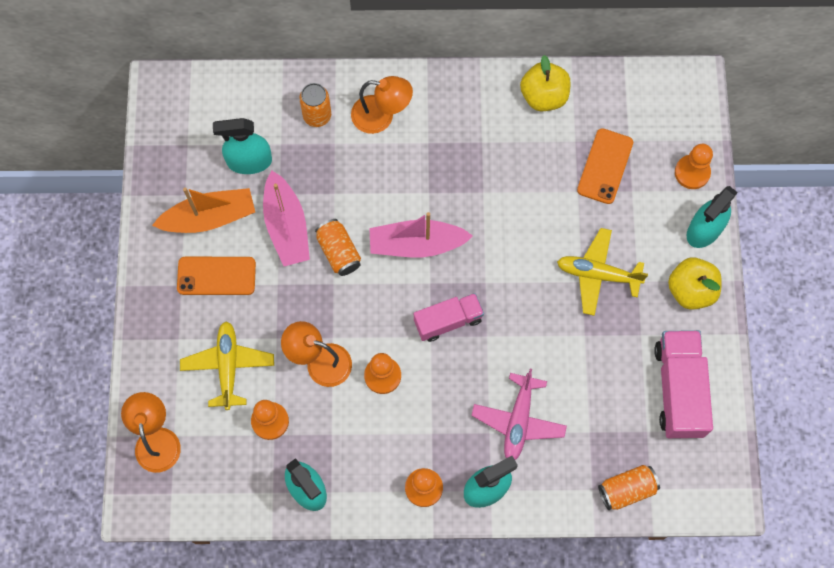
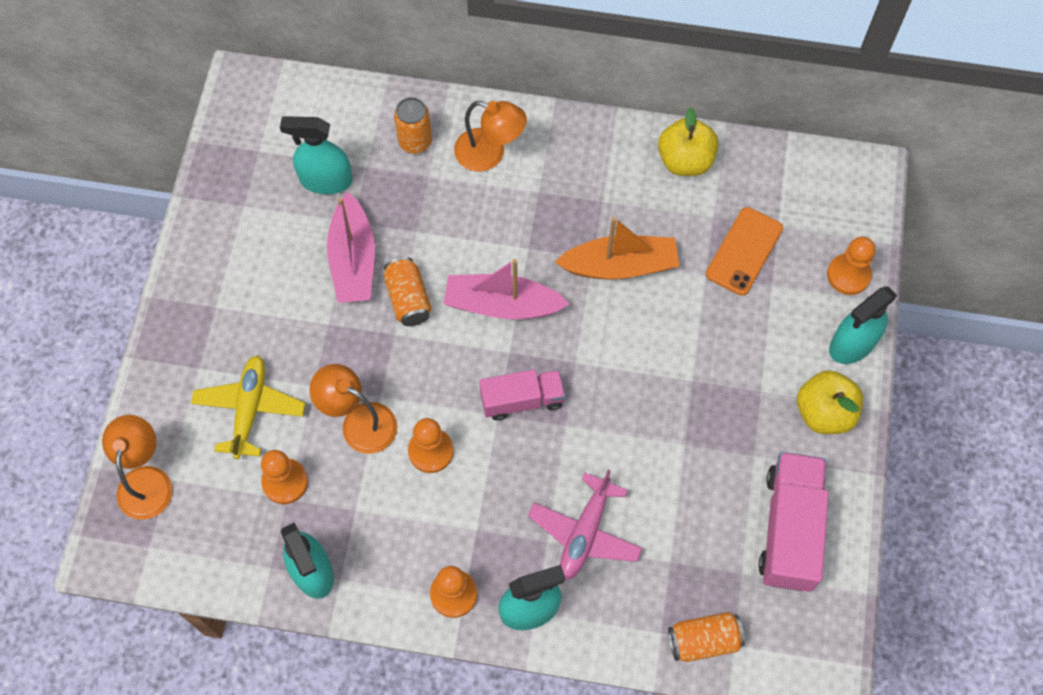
camera: 10 degrees right, 5 degrees down
orange boat [152,187,255,233] -> orange boat moved to [555,217,679,279]
orange phone [177,257,256,295] -> none
yellow plane [557,228,648,316] -> none

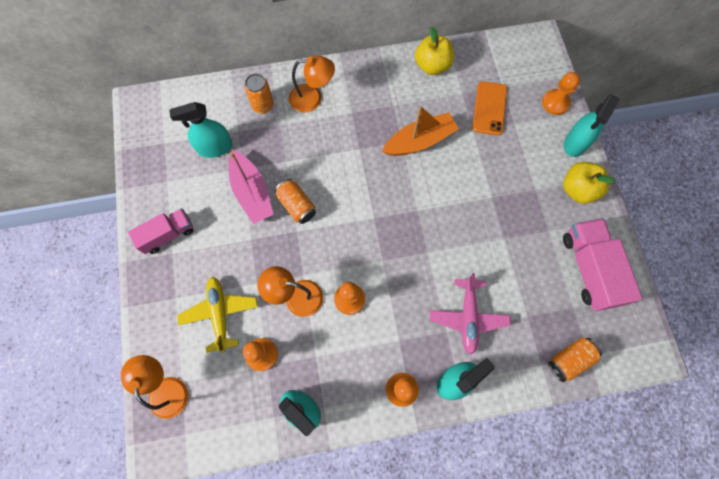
camera: 20 degrees left, 5 degrees up
pink boat [444,259,570,319] -> none
pink truck [479,370,565,420] -> pink truck moved to [128,208,194,254]

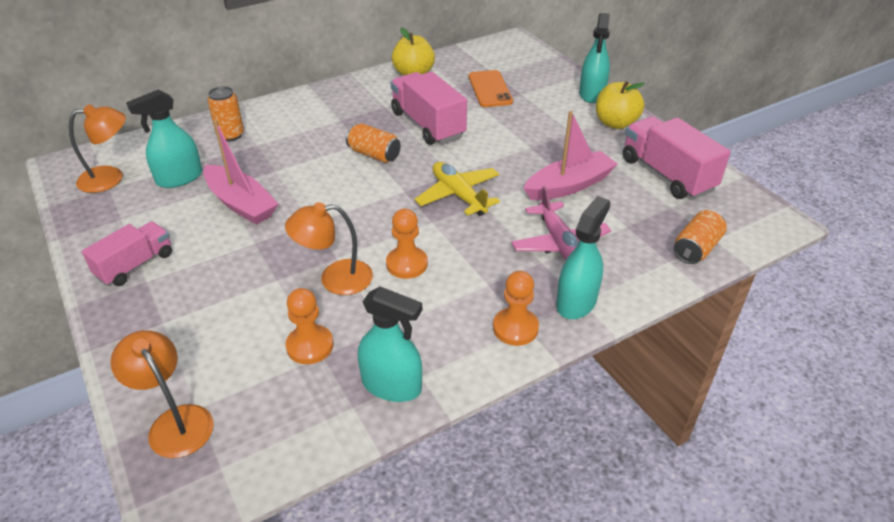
camera: 20 degrees left, 30 degrees down
yellow plane [177,277,258,353] -> yellow plane moved to [415,162,500,216]
orange can [275,179,316,224] -> orange can moved to [346,124,401,163]
orange lamp [289,56,335,112] -> orange lamp moved to [69,104,126,193]
orange boat [382,106,459,156] -> pink truck [390,72,467,145]
orange pawn [542,72,580,115] -> none
none -> pink boat [524,111,618,200]

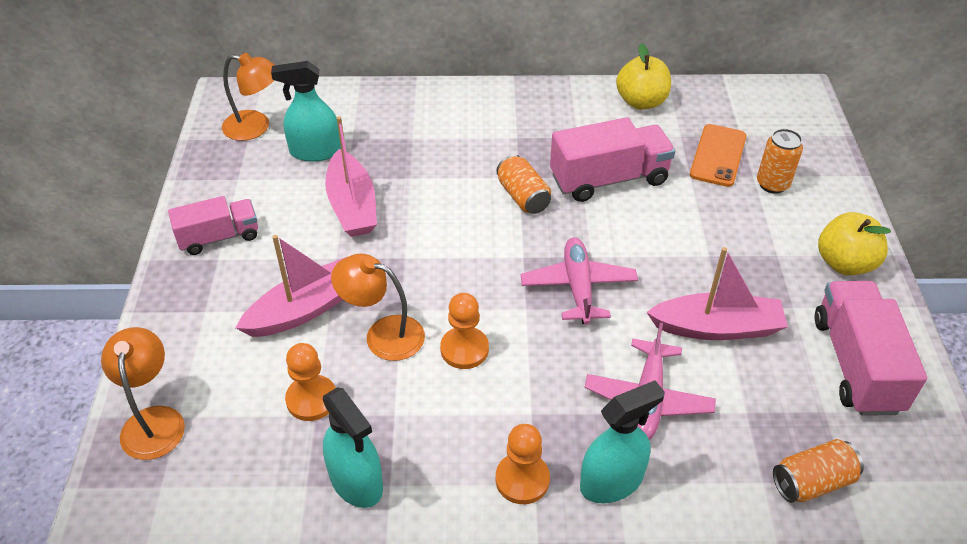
camera: 30 degrees right, 5 degrees up
orange can [208,86,244,141] -> orange can moved to [757,129,803,194]
pink truck [390,72,467,145] -> pink truck turned 75 degrees clockwise [550,117,675,202]
yellow plane [415,162,500,216] -> pink plane [521,237,638,325]
turquoise spray bottle [579,13,610,103] -> none
none -> pink boat [236,235,346,337]

